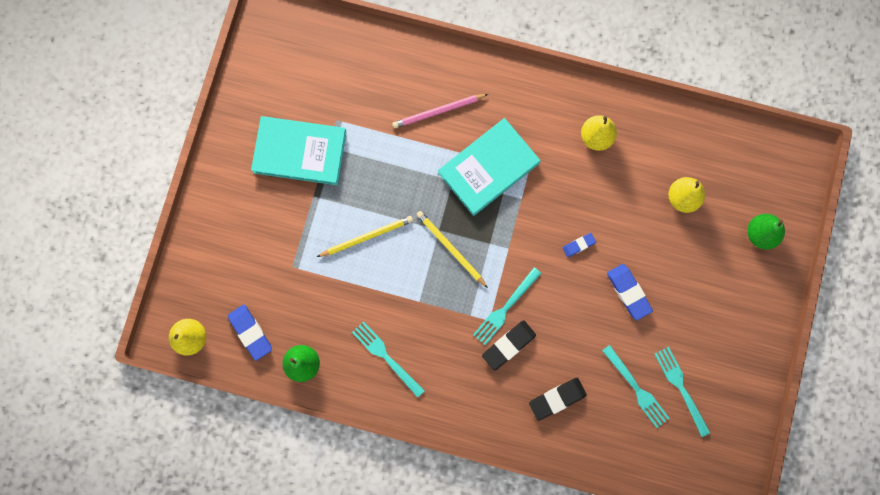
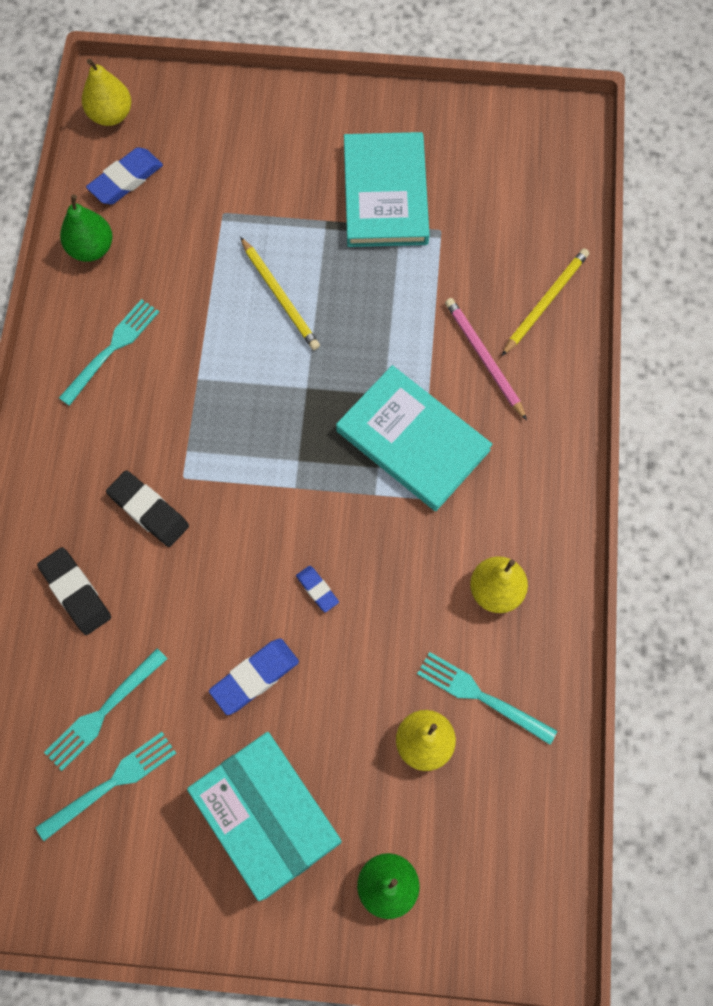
camera: 80 degrees right, 10 degrees down
yellow pencil [416,211,488,288] -> yellow pencil moved to [502,248,589,356]
turquoise fork [473,267,542,345] -> turquoise fork moved to [417,652,557,745]
none -> turquoise box [187,732,342,901]

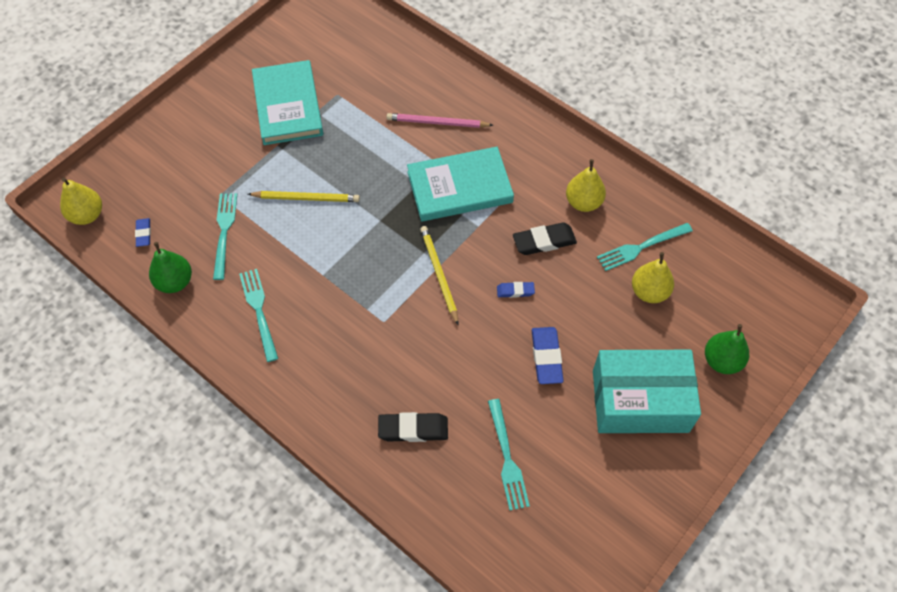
camera: 55 degrees left, 10 degrees down
turquoise fork [36,732,176,841] -> turquoise fork moved to [213,193,237,280]
blue eraser [86,147,163,204] -> blue eraser [135,218,151,247], size x0.58
black eraser [106,470,189,547] -> black eraser moved to [513,222,577,255]
turquoise book [344,132,429,247] -> turquoise book turned 45 degrees clockwise [252,60,323,145]
yellow pencil [502,248,589,356] -> yellow pencil moved to [420,226,458,325]

